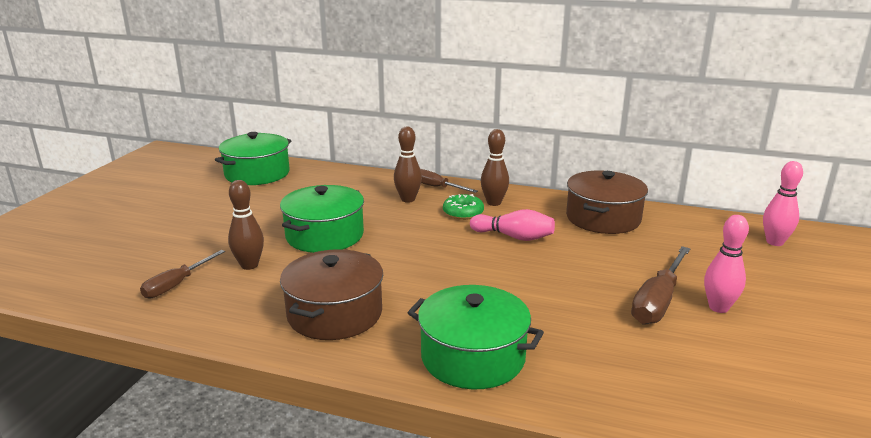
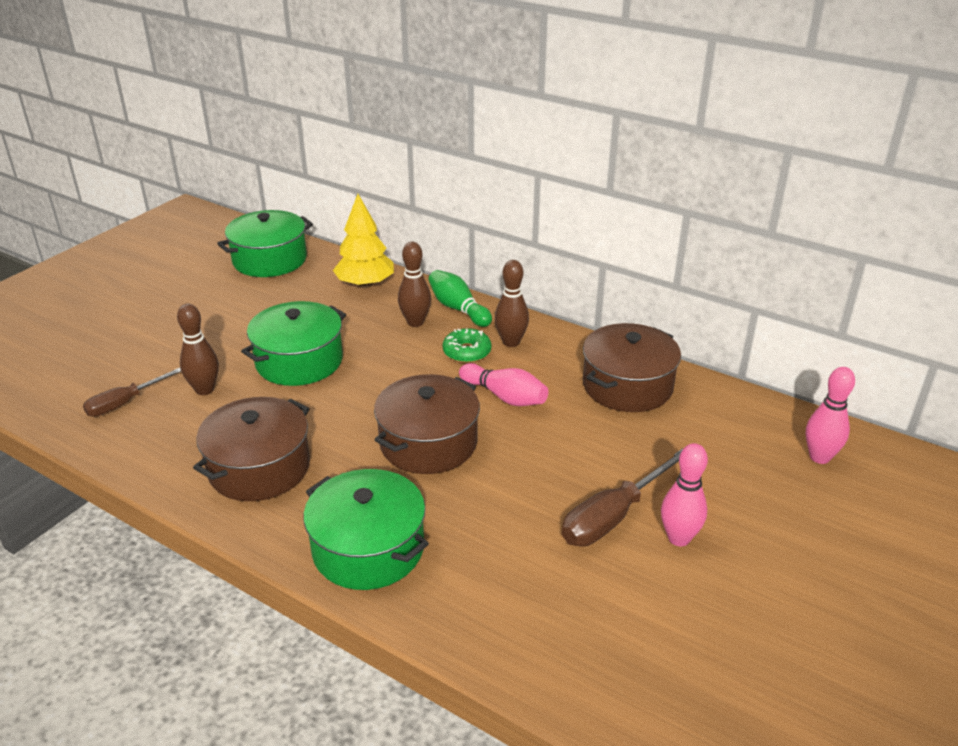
camera: 15 degrees right, 10 degrees up
brown screwdriver [420,169,478,193] -> green bowling pin [429,270,492,327]
none -> yellow tree [333,194,394,288]
none -> brown pot [374,374,480,474]

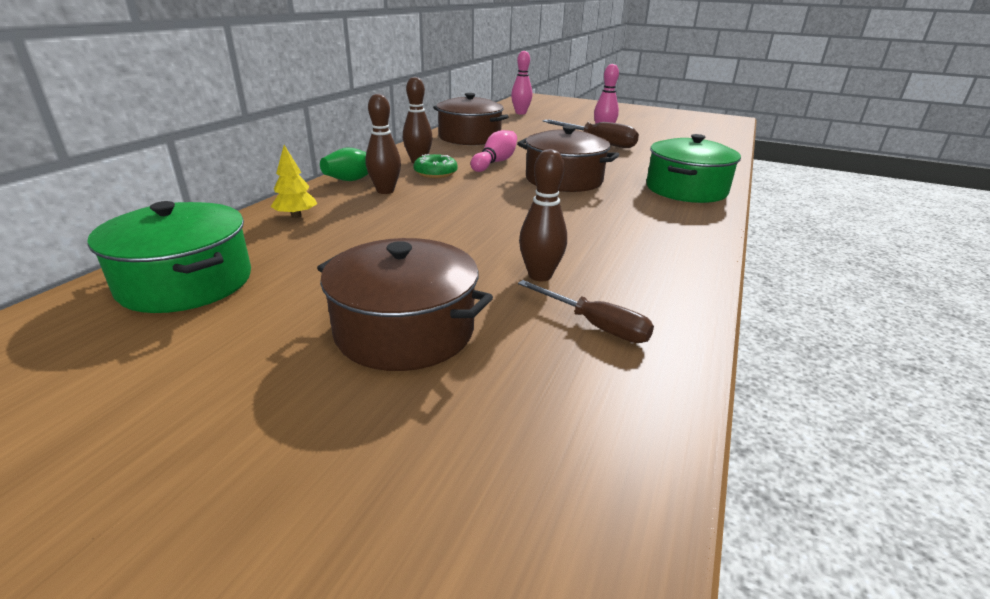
camera: 100 degrees left, 5 degrees down
brown pot [193,397,310,501] -> brown pot moved to [317,238,493,371]
green pot [241,301,346,386] -> none
yellow tree [333,194,394,288] -> yellow tree [271,145,317,218], size x0.58

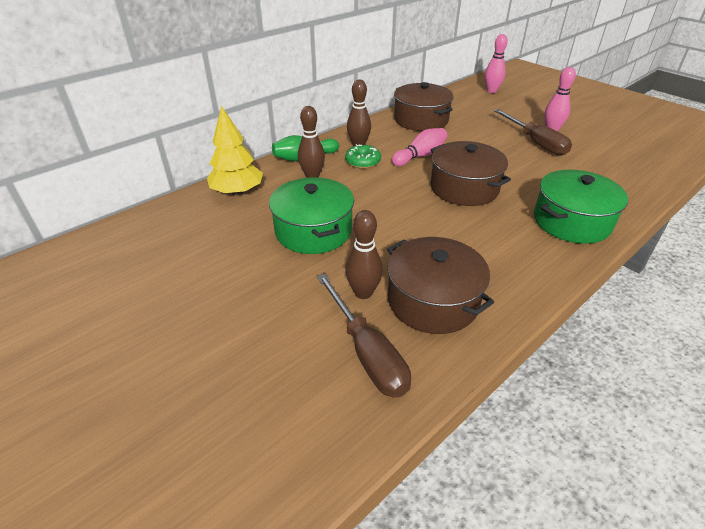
camera: 25 degrees right, 10 degrees up
green pot [87,201,251,313] -> green pot moved to [269,177,354,254]
yellow tree [271,145,317,218] -> yellow tree [207,106,263,196], size x1.72
brown pot [317,238,493,371] -> brown pot moved to [387,237,494,334]
brown screwdriver [518,280,654,343] -> brown screwdriver [317,273,411,398], size x1.51

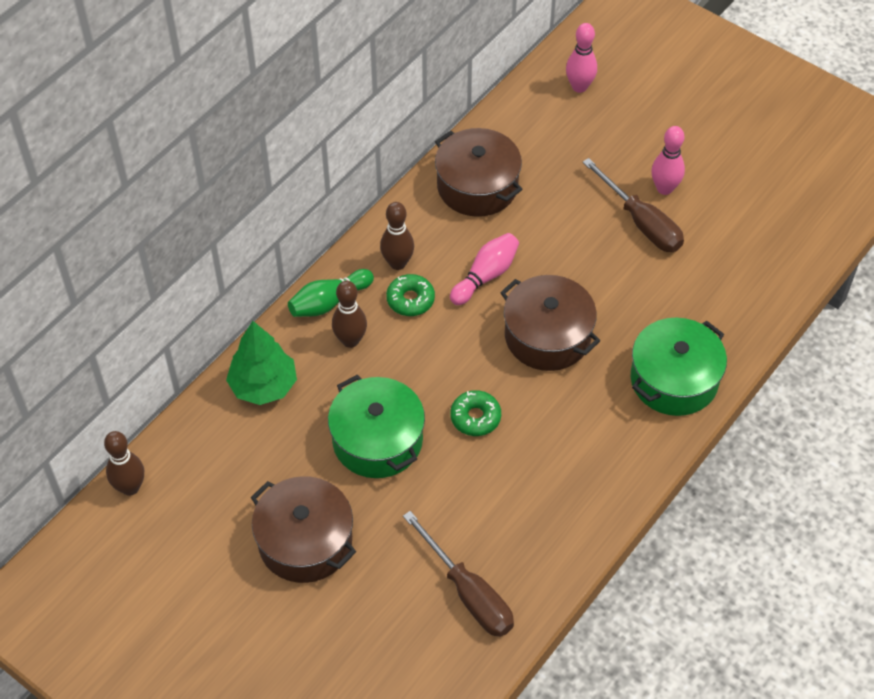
camera: 10 degrees left, 15 degrees up
yellow tree [207,106,263,196] -> green tree [226,321,297,405]
brown bowling pin [345,210,383,299] -> brown bowling pin moved to [104,431,144,496]
brown pot [387,237,494,334] -> brown pot moved to [251,476,356,583]
none -> green donut [450,390,501,436]

